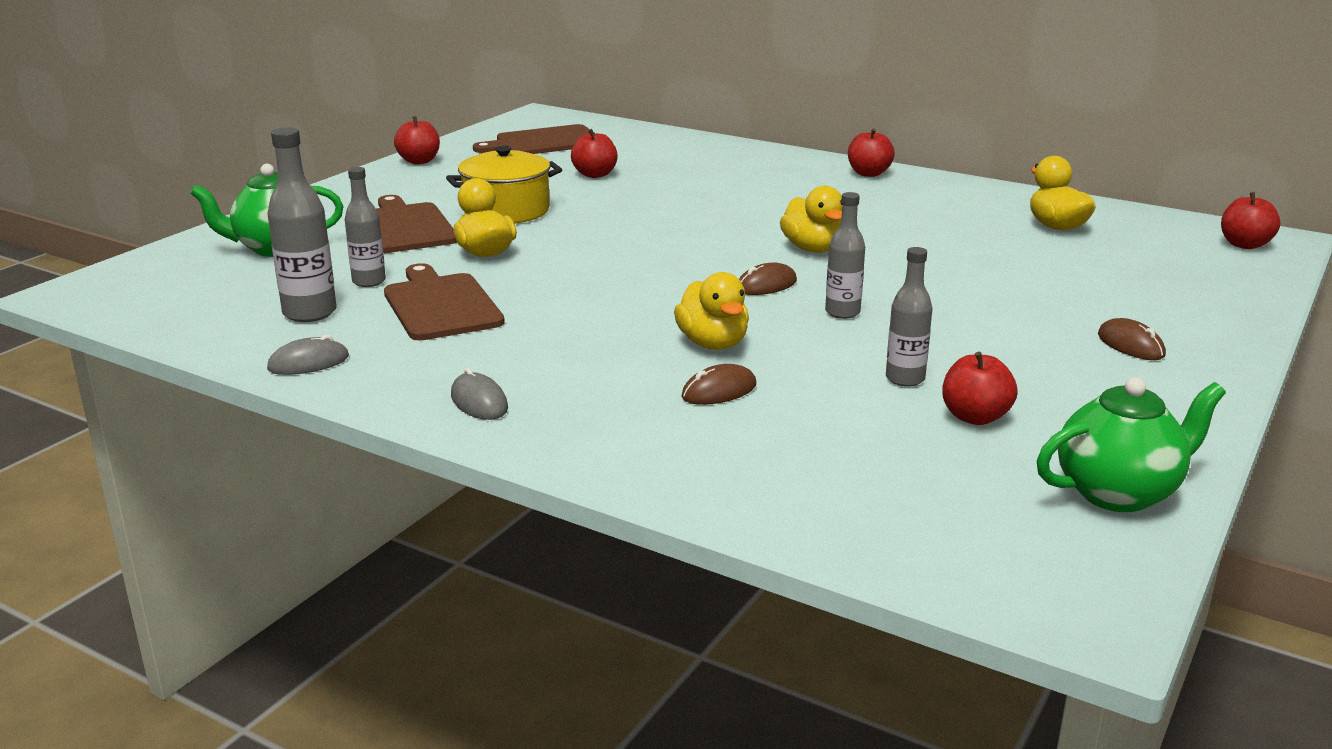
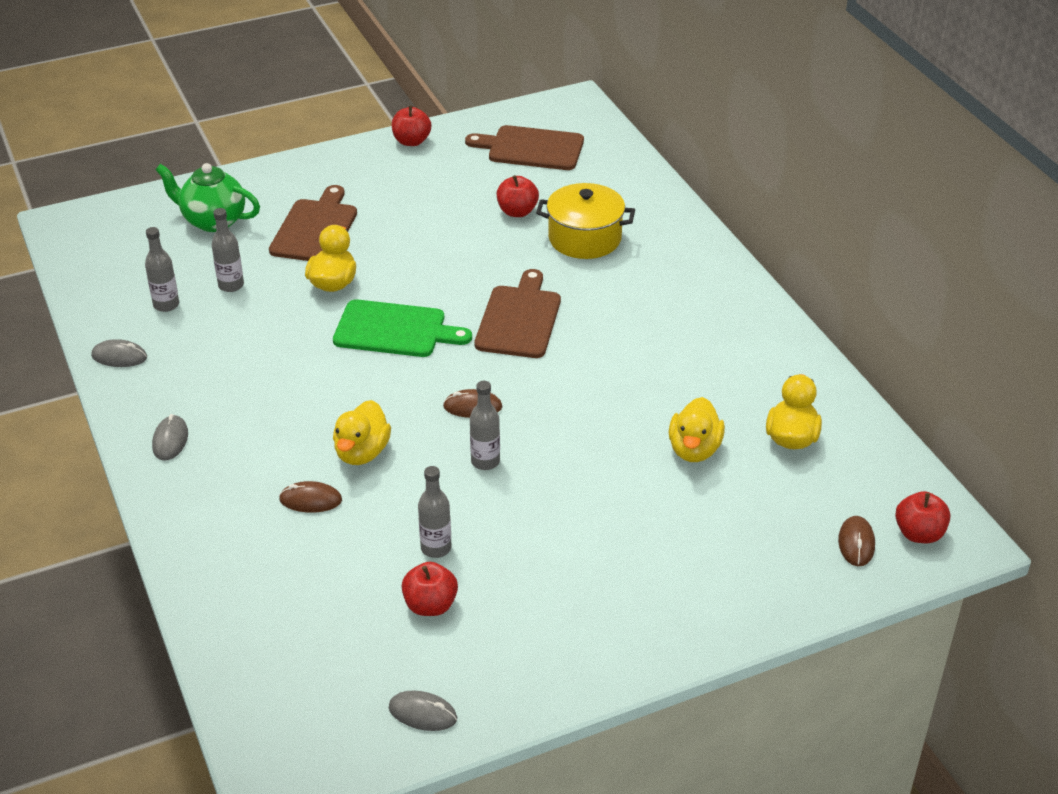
camera: 35 degrees right, 15 degrees up
grey bottle [267,127,337,322] -> grey bottle [145,227,179,312], size x0.66
brown cutting board [384,263,505,340] -> brown cutting board moved to [475,269,561,358]
yellow pot [446,146,562,224] -> yellow pot moved to [536,183,635,259]
yellow duck [780,186,843,253] -> yellow duck moved to [669,397,725,462]
red apple [848,128,895,177] -> none
green teapot [1037,377,1226,512] -> grey mouse [389,690,457,731]
brown mouse [1098,318,1166,360] -> brown mouse moved to [838,516,875,566]
none -> green cutting board [333,299,472,357]

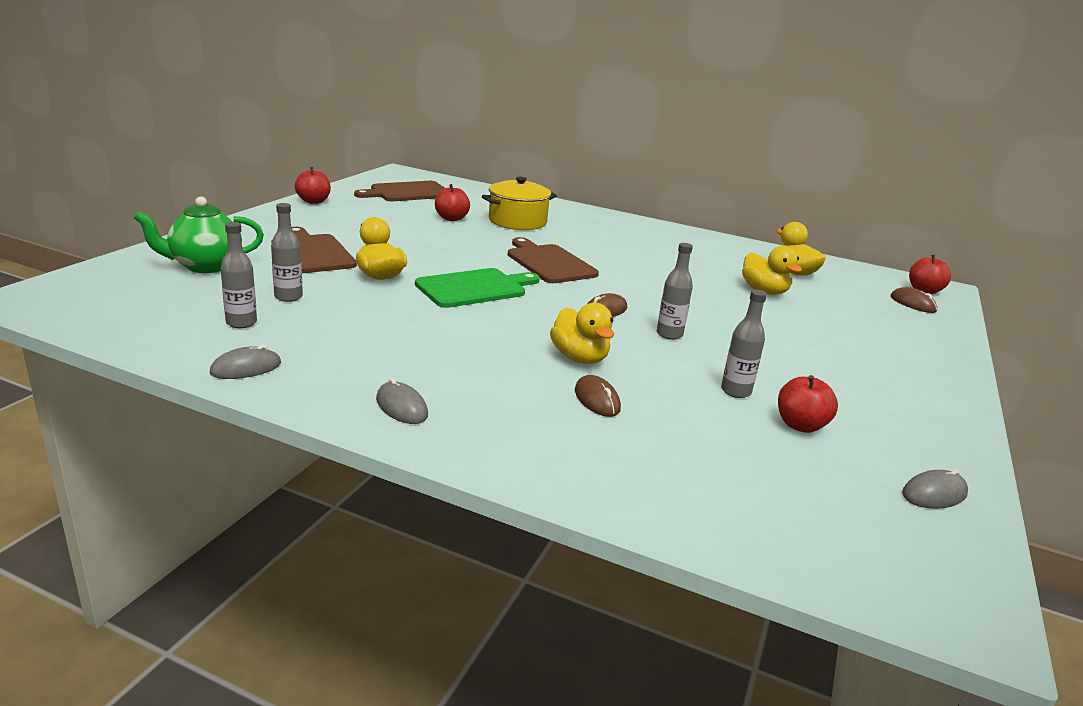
camera: 45 degrees left, 15 degrees down
brown mouse [279,481,342,513] -> brown mouse turned 75 degrees counterclockwise [575,375,621,417]

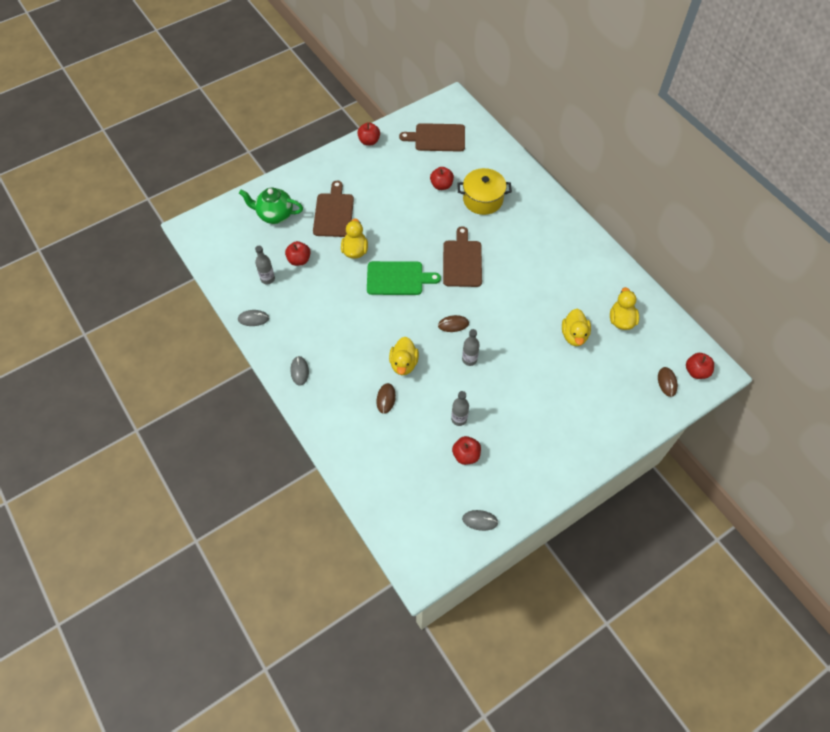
camera: 35 degrees right, 35 degrees up
grey bottle [271,203,303,302] -> red apple [285,241,311,266]

